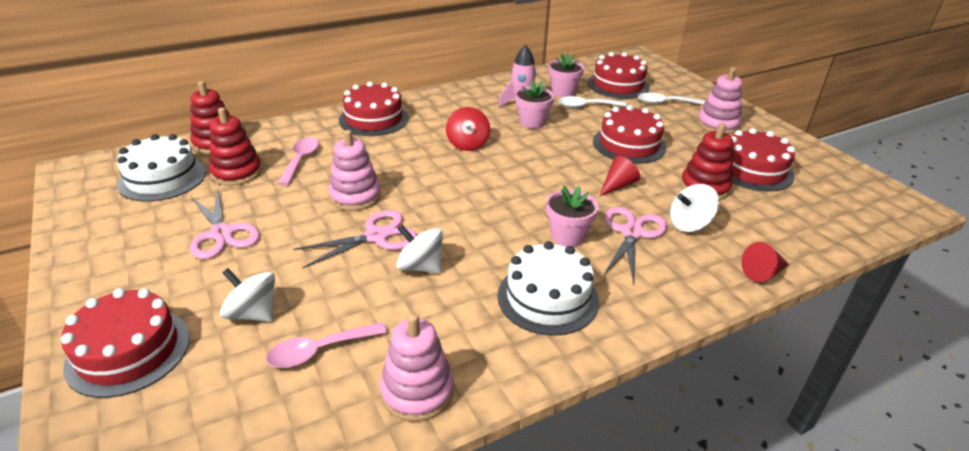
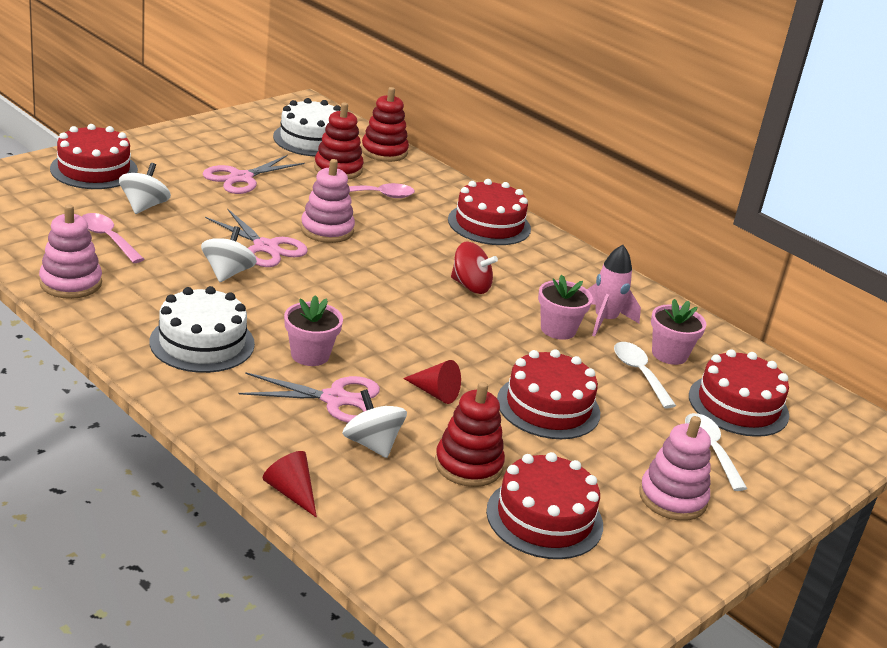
camera: 70 degrees right, 5 degrees down
red spinning top [446,107,490,151] -> red spinning top turned 135 degrees counterclockwise [451,241,498,294]

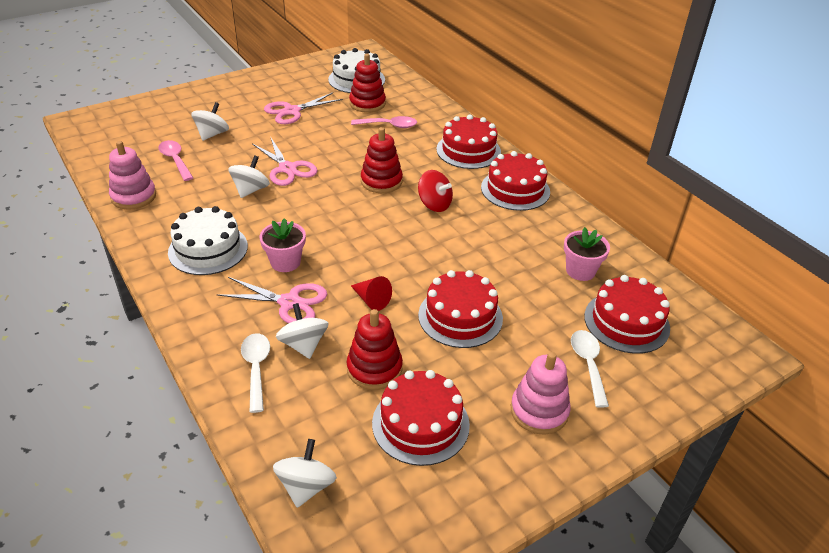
camera: 15 degrees right, 10 degrees up
red cake [50,124,138,189] -> red cake moved to [481,151,550,211]
red cone [263,451,317,518] -> none
pink stacking toy [301,159,355,243] -> none
red stacking toy [361,87,409,162] -> red stacking toy moved to [361,127,403,193]
pink flower pot [538,275,593,340] -> none
pink rocket [587,245,641,336] -> none
white spoon [614,342,676,408] -> white spoon moved to [241,333,270,413]
none -> white spinning top [273,439,337,508]

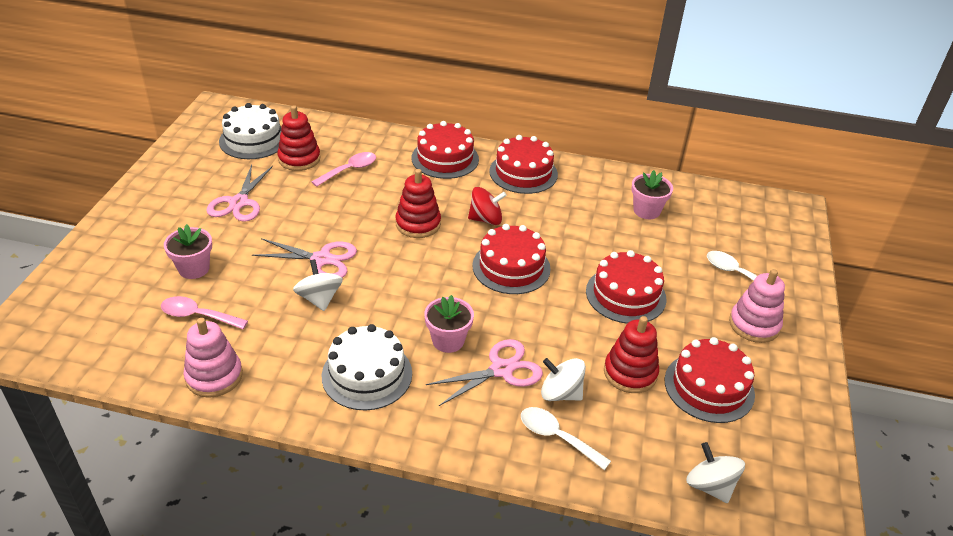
camera: 45 degrees left, 0 degrees up
white spinning top [191,102,229,141] -> pink flower pot [164,224,212,279]
red cone [351,276,392,311] -> none
red cake [584,275,670,354] -> red cake moved to [472,224,551,294]

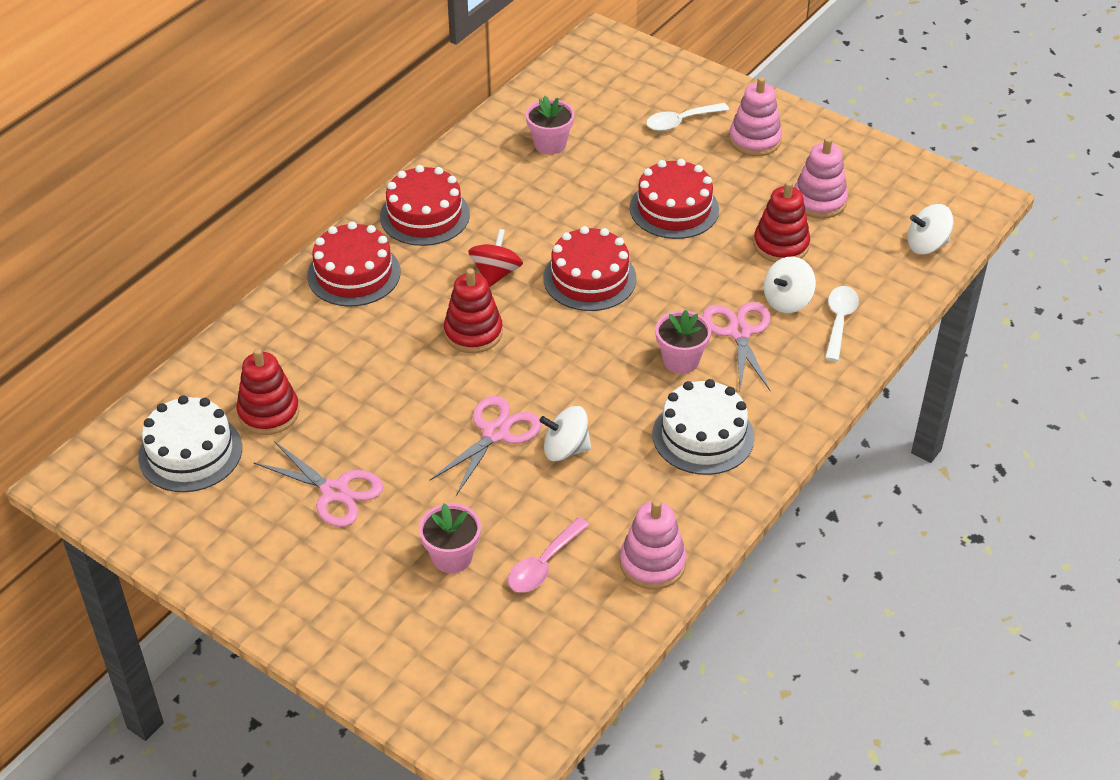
camera: 65 degrees left, 5 degrees up
pink spoon [312,152,376,187] -> none
white spoon [521,407,611,470] -> white spoon turned 135 degrees clockwise [825,286,859,361]
red cake [665,337,755,423] -> pink stacking toy [794,137,848,219]

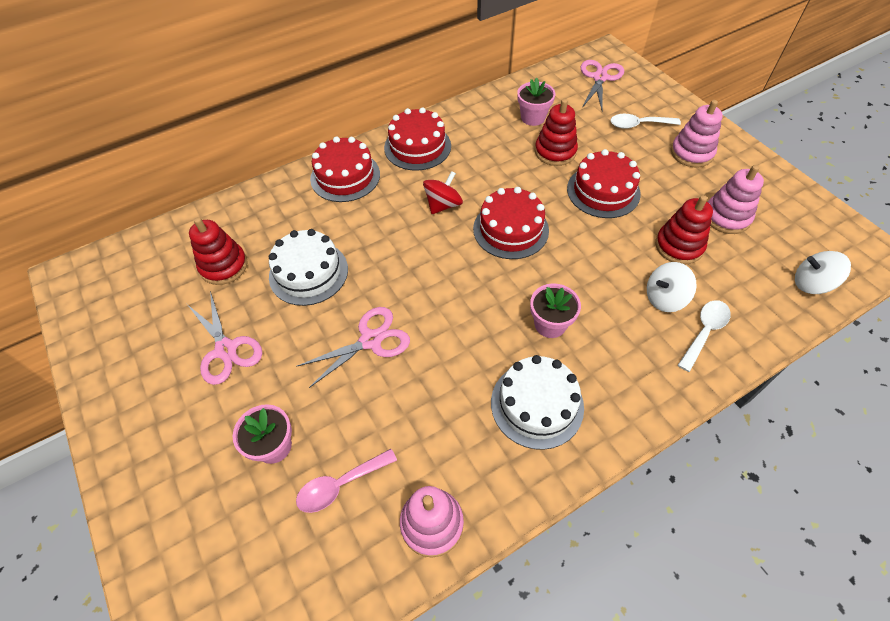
camera: 25 degrees right, 10 degrees up
white cake [138,395,242,492] -> white cake moved to [269,229,348,306]
red stacking toy [444,268,503,353] -> red stacking toy moved to [535,99,578,166]
white spinning top [539,406,591,461] -> none
pink scissors [702,302,771,391] -> pink scissors moved to [581,60,624,110]

